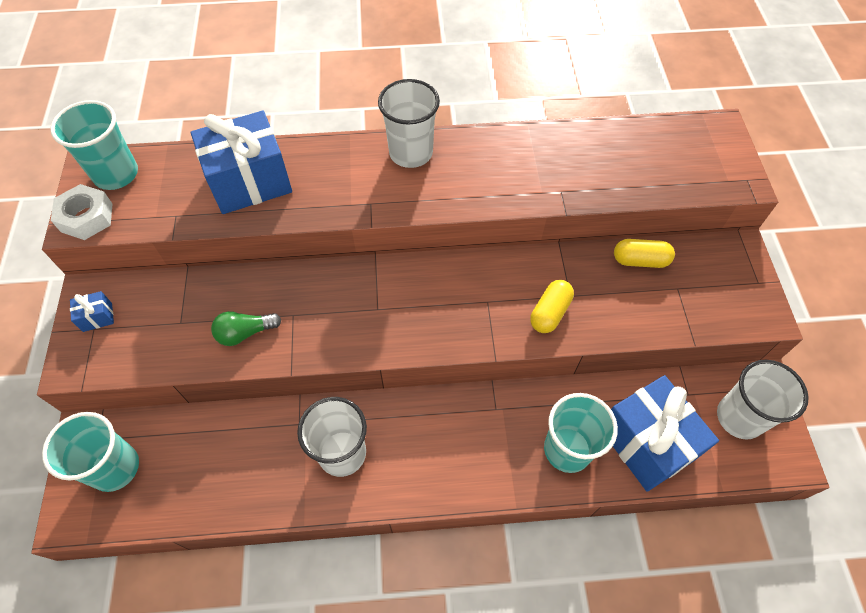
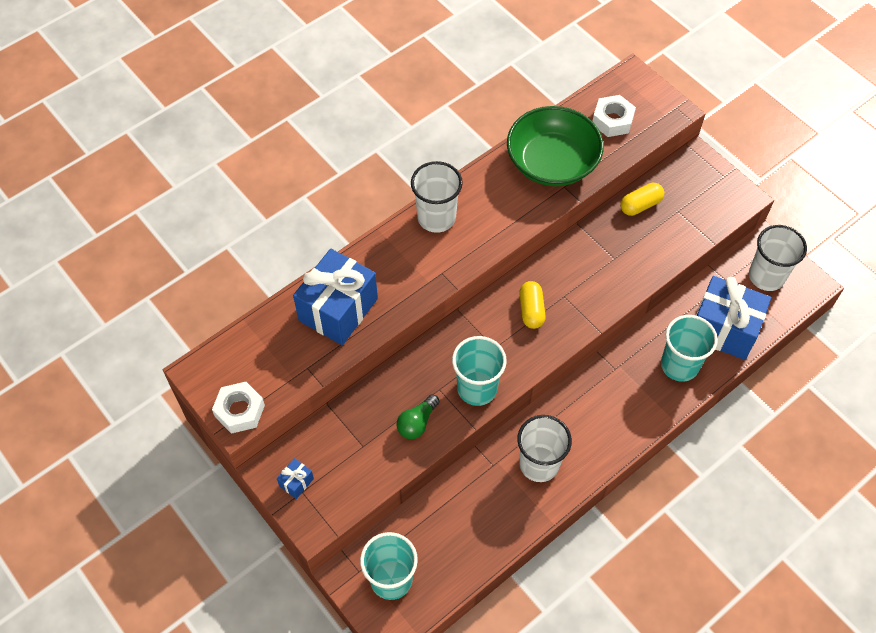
camera: 35 degrees left, 0 degrees up
turquoise cup [50,100,138,190] -> turquoise cup moved to [452,336,507,406]
yellow capsule [530,280,574,333] -> yellow capsule moved to [519,281,546,329]
none -> green bowl [507,106,604,186]
none -> white nut [592,95,636,137]

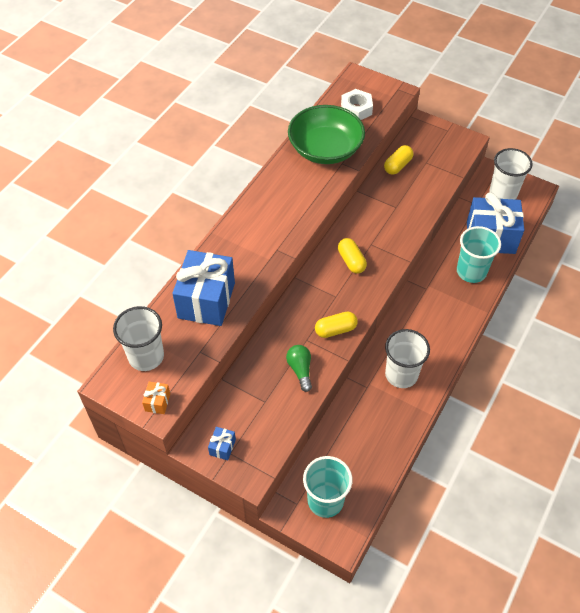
camera: 20 degrees left, 5 degrees down
white nut [212,382,265,434] -> orange gift [142,382,170,414]
green light bulb [397,394,439,439] -> green light bulb turned 150 degrees clockwise [286,345,312,392]
white cup [411,161,463,233] -> white cup moved to [113,306,164,371]
turquoise cup [452,336,507,406] -> yellow capsule [315,311,358,338]

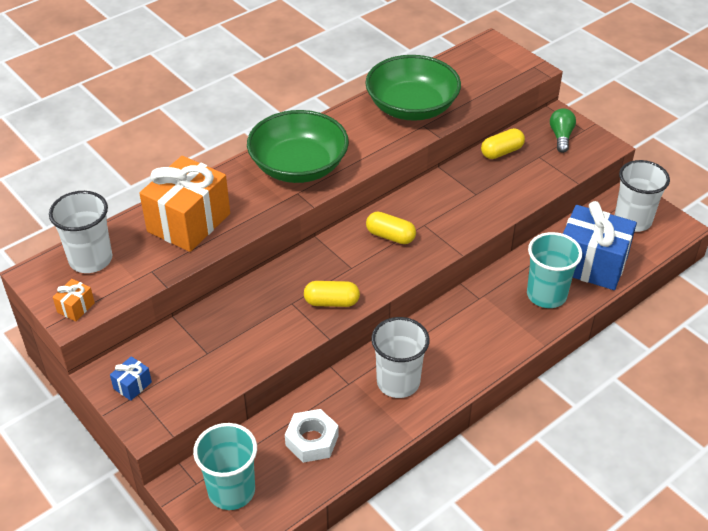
camera: 20 degrees right, 10 degrees down
blue gift [172,250,235,326] -> orange gift [139,156,230,252]
green light bulb [286,345,312,392] -> green light bulb moved to [550,108,576,153]
yellow capsule [338,238,367,274] -> yellow capsule turned 60 degrees counterclockwise [366,211,416,244]
white nut [341,89,373,120] -> white nut moved to [285,409,339,463]
none -> green bowl [247,110,349,183]

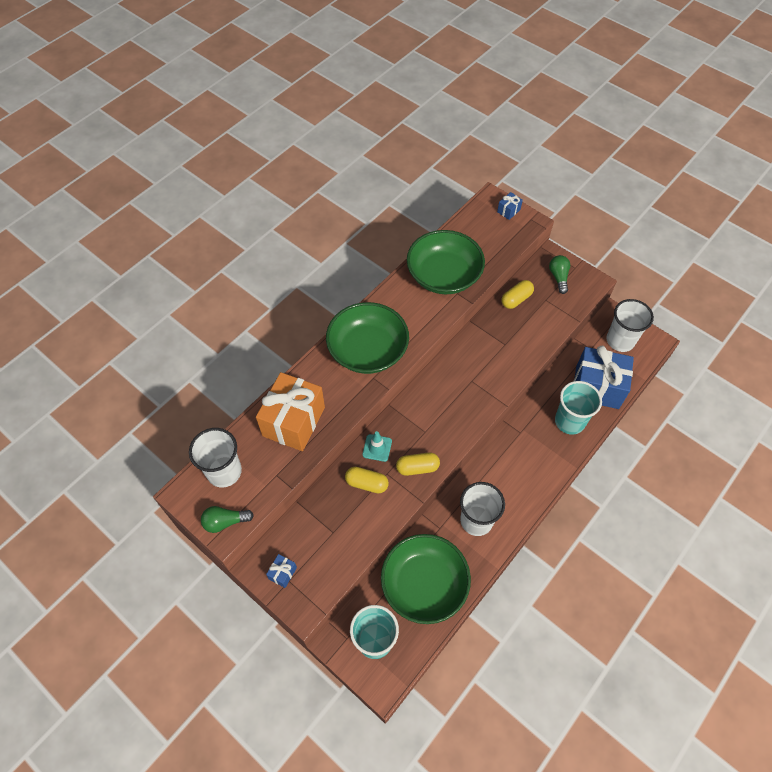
camera: 10 degrees left, 15 degrees up
orange gift [53,279,95,321] -> green light bulb [201,506,254,533]
white nut [285,409,339,463] -> green bowl [381,534,471,624]
yellow capsule [366,211,416,244] -> yellow capsule moved to [345,467,389,493]
none -> turquoise traffic cone [362,431,392,462]
none -> blue gift [497,192,523,220]

